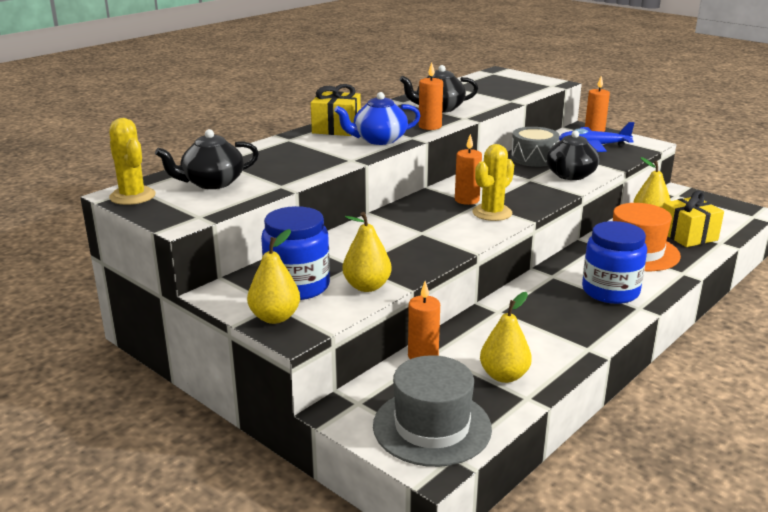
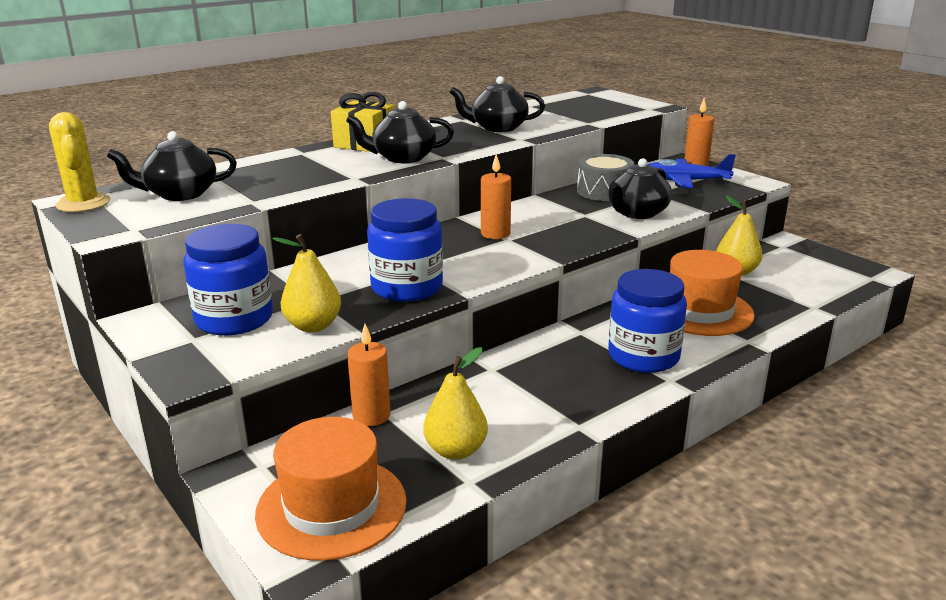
camera: 10 degrees right, 0 degrees up
yellow pear [247,229,300,324] -> none
blue teapot [334,92,421,145] -> black teapot [346,101,454,163]
grey hat [373,355,492,467] -> orange hat [255,417,407,561]
orange candle [419,63,443,130] -> none
yellow cactus [472,144,514,221] -> none
yellow gift [663,191,724,247] -> none
none -> blue jar [367,198,443,302]

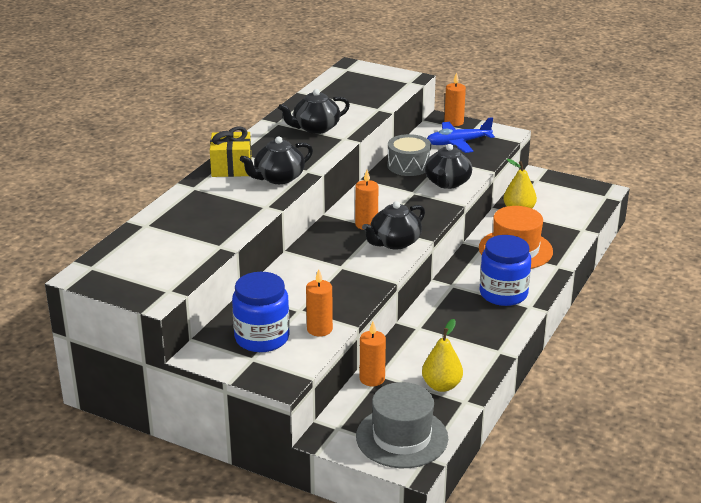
camera: 25 degrees left, 5 degrees up
yellow cactus [49,112,110,212] -> none
black teapot [107,131,237,201] -> black teapot moved to [362,201,425,249]
orange hat [255,417,407,561] -> grey hat [356,382,448,468]
yellow pear [273,234,341,332] -> orange candle [306,269,333,336]
blue jar [367,198,443,302] -> none

